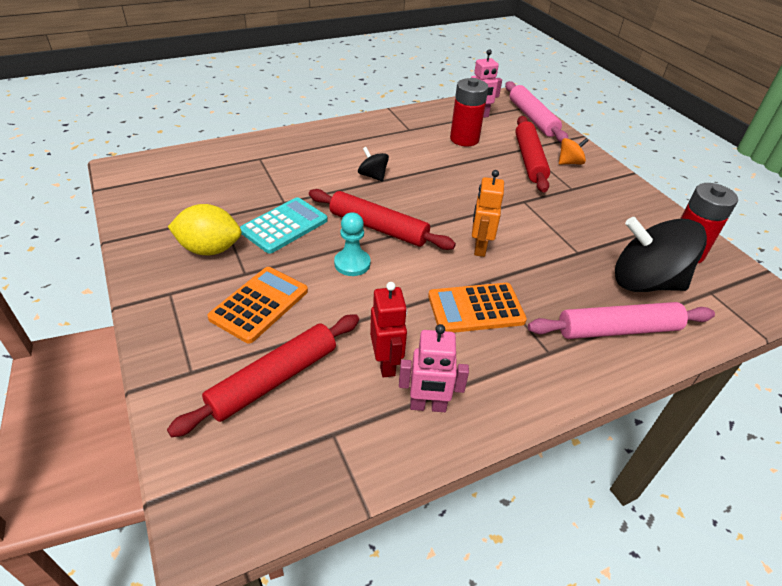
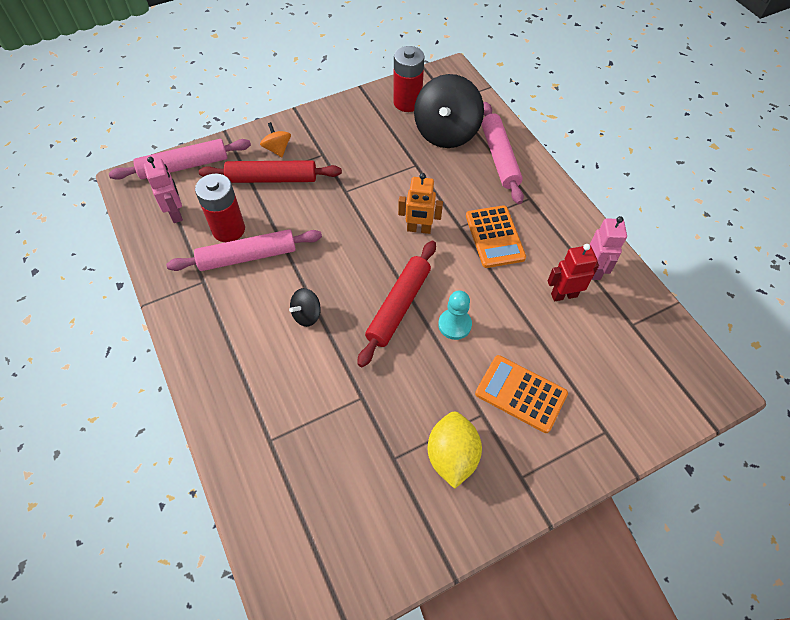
camera: 90 degrees left, 15 degrees up
red rolling pin [167,314,359,437] -> none
turquoise calculator [240,197,328,254] -> none
none -> pink rolling pin [166,229,322,271]

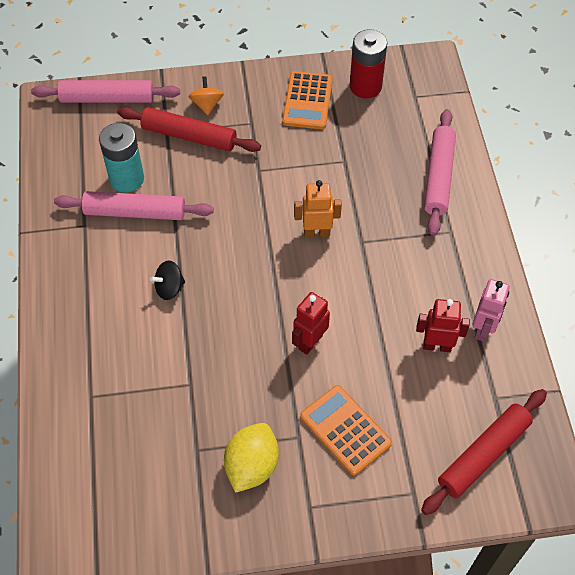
camera: 20 degrees right, 0 degrees up
pink robot [144,157,183,223] -> none
red battery [195,174,245,242] -> turquoise battery [99,123,144,192]
red rolling pin [357,241,436,367] -> red rolling pin moved to [421,389,547,515]
orange robot [398,173,443,234] -> orange robot turned 150 degrees clockwise [294,180,342,238]
black spinning top [414,74,484,148] -> none
turquoise pawn [438,291,472,340] -> red robot [292,292,330,355]
orange calculator [466,205,526,268] -> orange calculator moved to [282,71,333,129]

